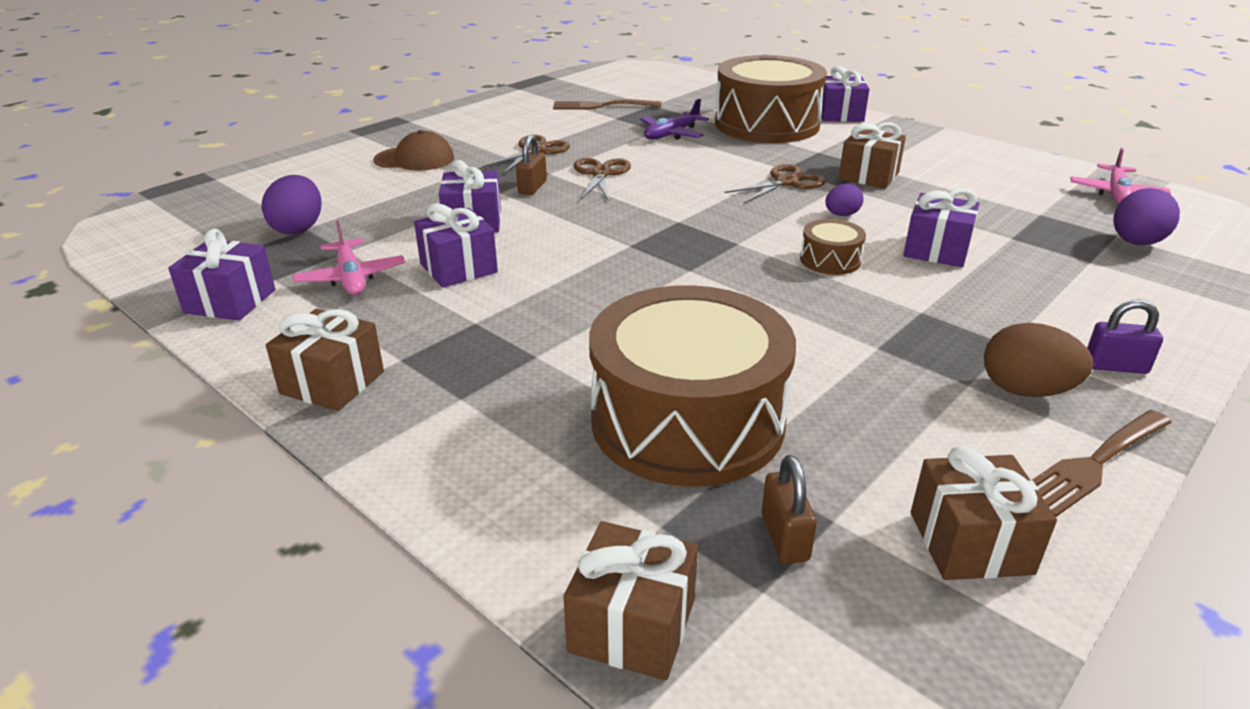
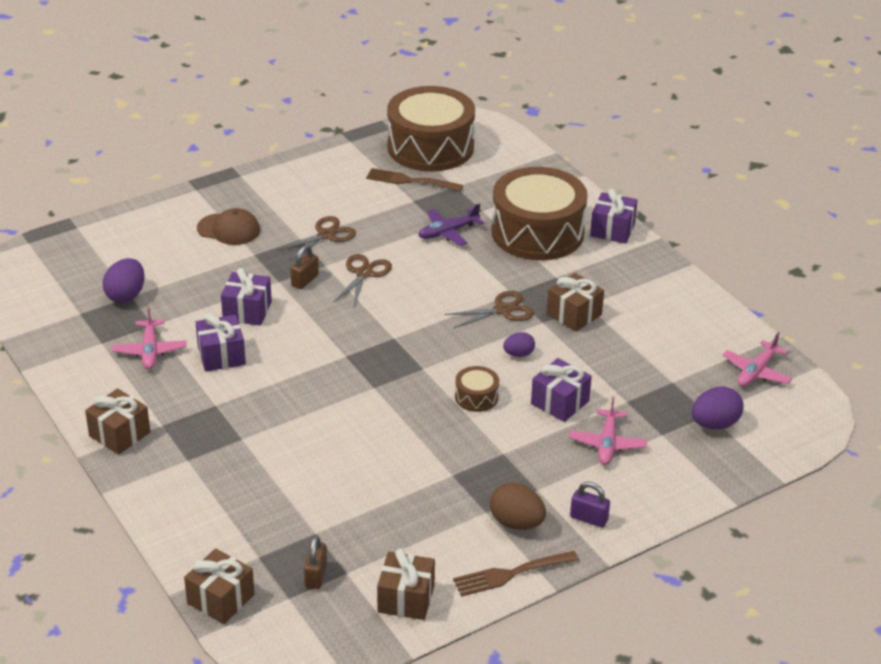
camera: 15 degrees right, 5 degrees up
purple gift [168,229,275,321] -> none
brown drum [589,285,796,487] -> brown drum moved to [387,86,475,171]
none -> pink plane [569,397,647,465]

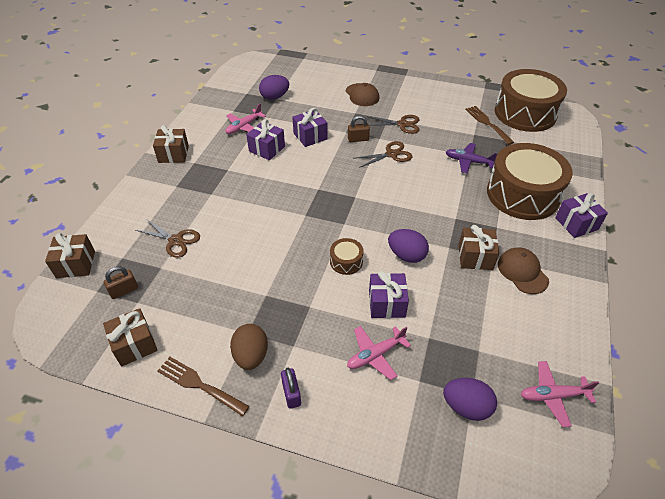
camera: 50 degrees right, 10 degrees up
brown scissors [445,291,534,328] -> brown scissors moved to [135,219,200,258]
purple egg [503,332,535,357] -> purple egg [388,229,429,263], size x1.63
none -> brown cap [498,247,549,294]

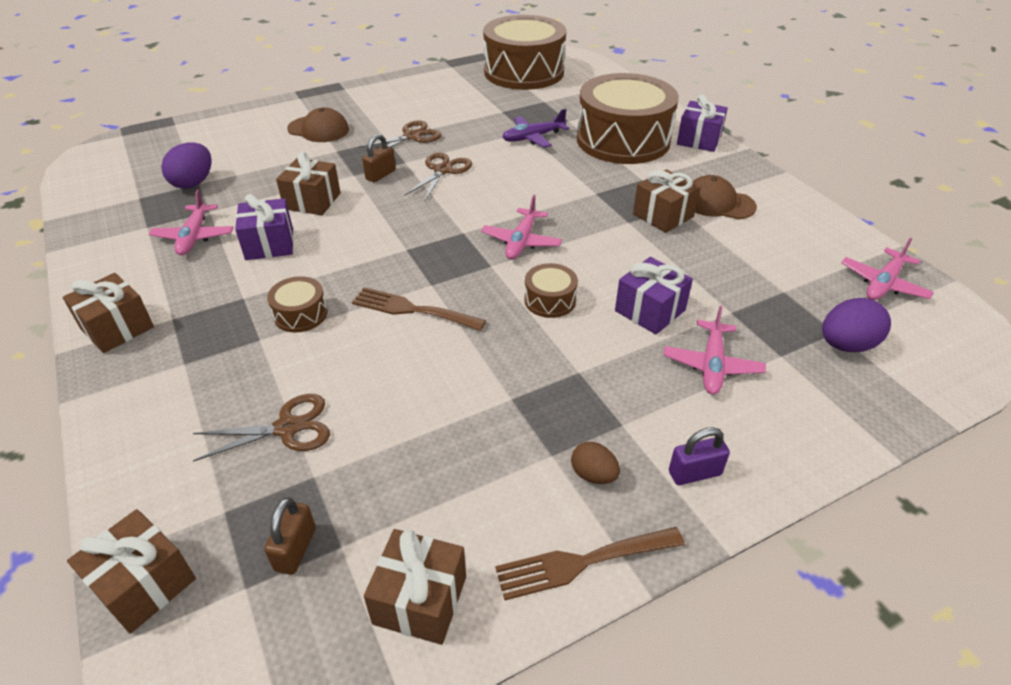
camera: 45 degrees left, 5 degrees down
brown egg [230,324,268,370] -> brown egg [571,442,620,484], size x0.61
purple padlock [281,368,301,409] -> purple padlock turned 45 degrees counterclockwise [669,427,730,485]
purple gift [292,108,328,147] -> brown gift [276,152,341,215]
purple egg [388,229,429,263] -> none
brown fork [465,106,514,145] -> brown fork moved to [352,287,486,331]
none -> brown drum [267,276,328,332]
none -> pink plane [481,195,562,260]

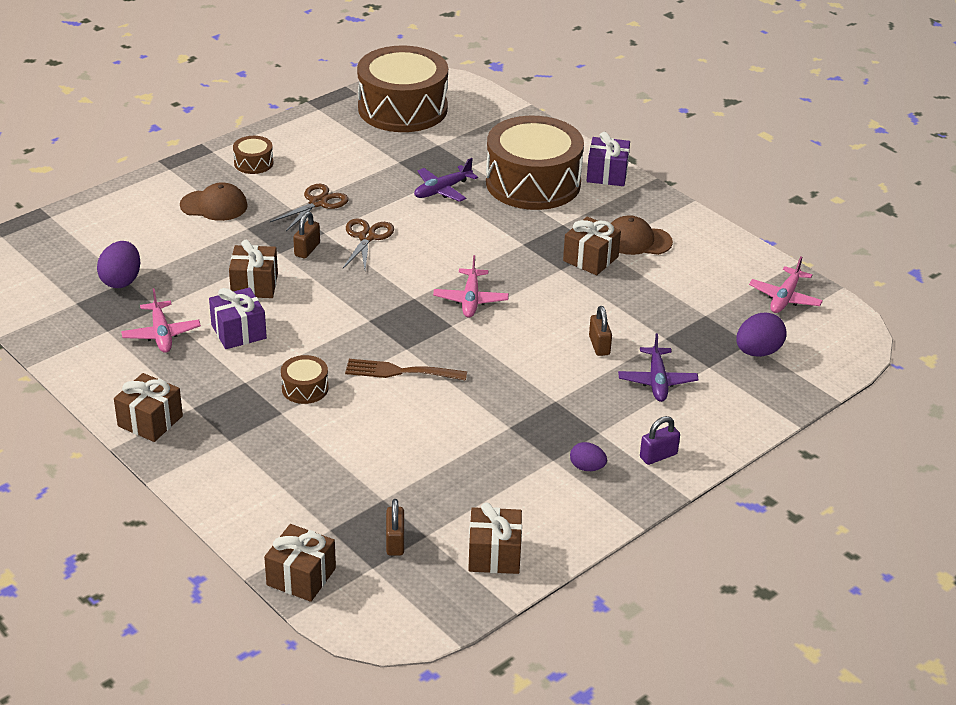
camera: 15 degrees left, 5 degrees down
brown scissors [193,394,330,462] -> none
brown fork [495,527,685,600] -> none
brown drum [524,263,578,318] -> brown drum moved to [233,136,273,174]
brown egg [571,442,620,484] -> purple egg [570,442,607,471]
purple gift [615,257,693,334] -> brown padlock [589,306,612,356]
pink plane [664,306,766,395] -> purple plane [618,333,699,402]

